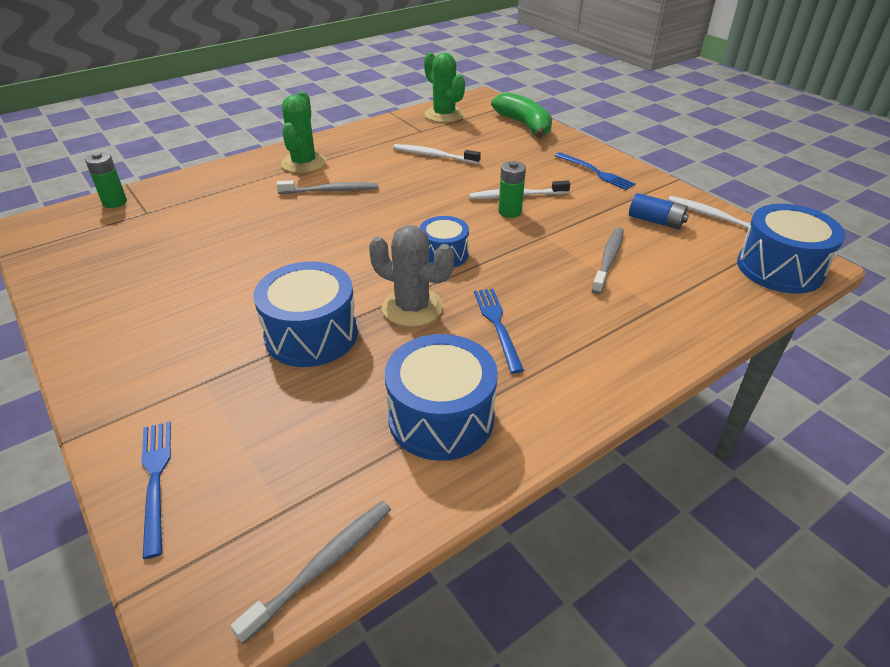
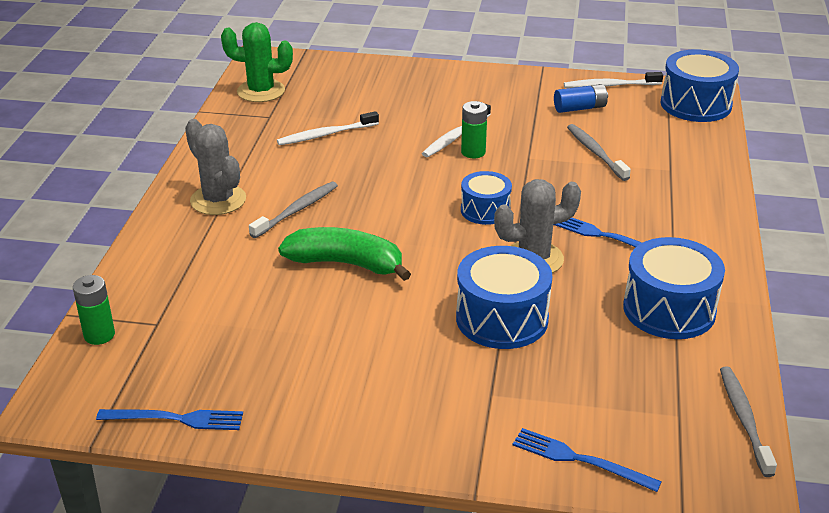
camera: 45 degrees left, 5 degrees down
green cactus [281,91,326,173] -> grey cactus [185,119,246,215]
green banana [491,92,552,138] -> green banana moved to [278,227,411,281]
blue fork [555,152,636,190] -> blue fork moved to [96,409,243,430]

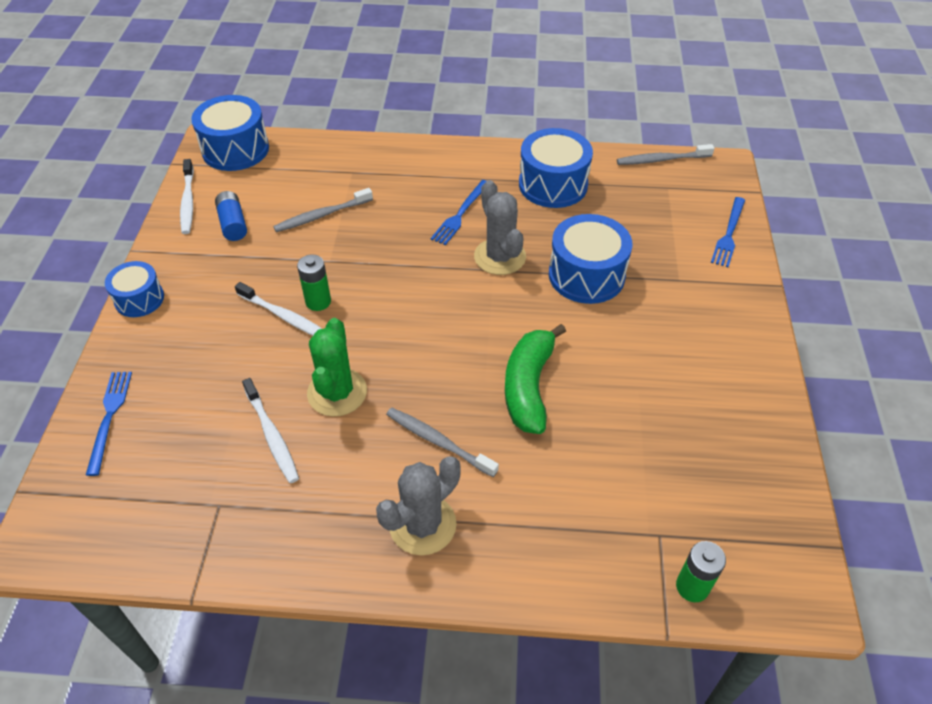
camera: 95 degrees left, 15 degrees up
blue fork [96,409,243,430] -> blue fork moved to [86,372,132,476]
green cactus [221,22,293,102] -> green cactus moved to [307,318,367,417]
blue drum [461,171,512,225] -> blue drum moved to [105,261,164,317]

